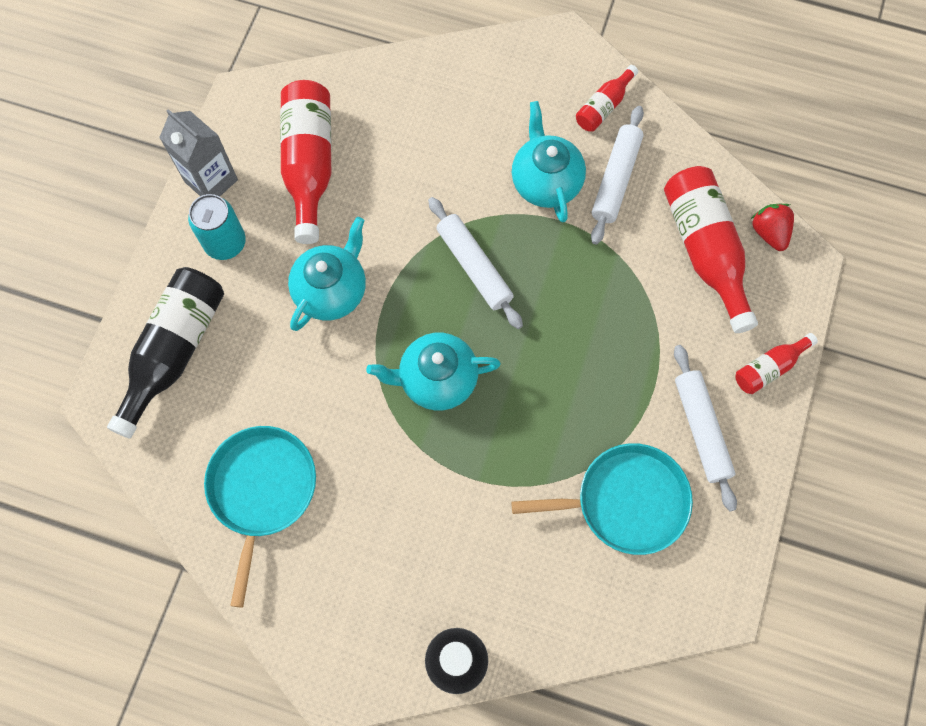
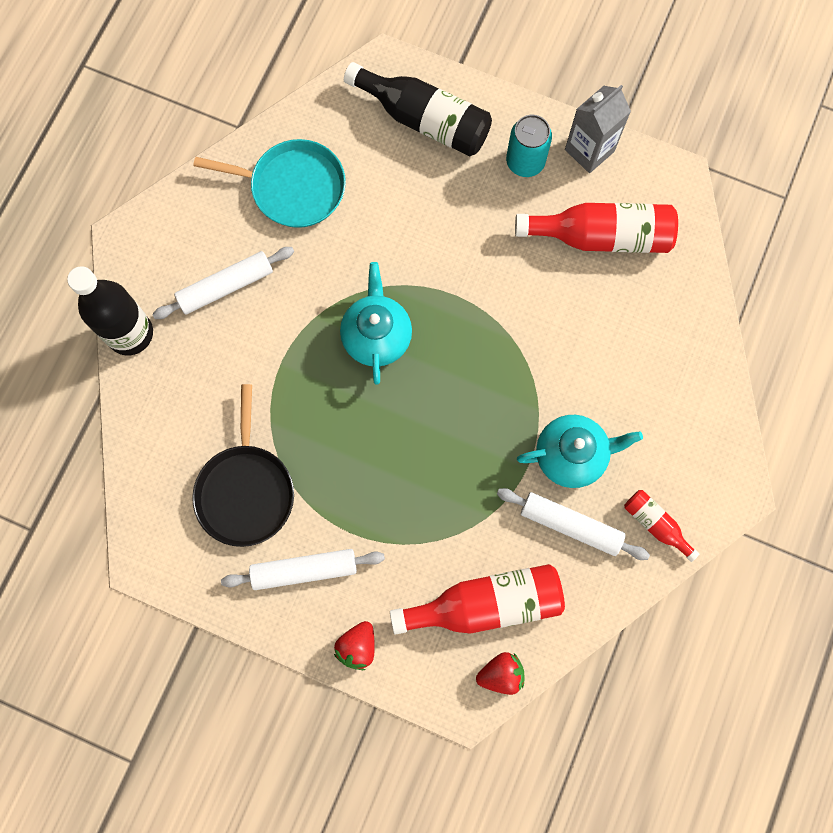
camera: 95 degrees right, 5 degrees up
turquoise teapot [288,217,366,331] -> none
white rolling pin [428,197,523,329] -> white rolling pin moved to [152,247,294,319]
turquoise pan [511,443,693,555] -> black pan [192,384,294,547]
red bottle [736,333,818,394] -> red strawberry [334,621,375,670]

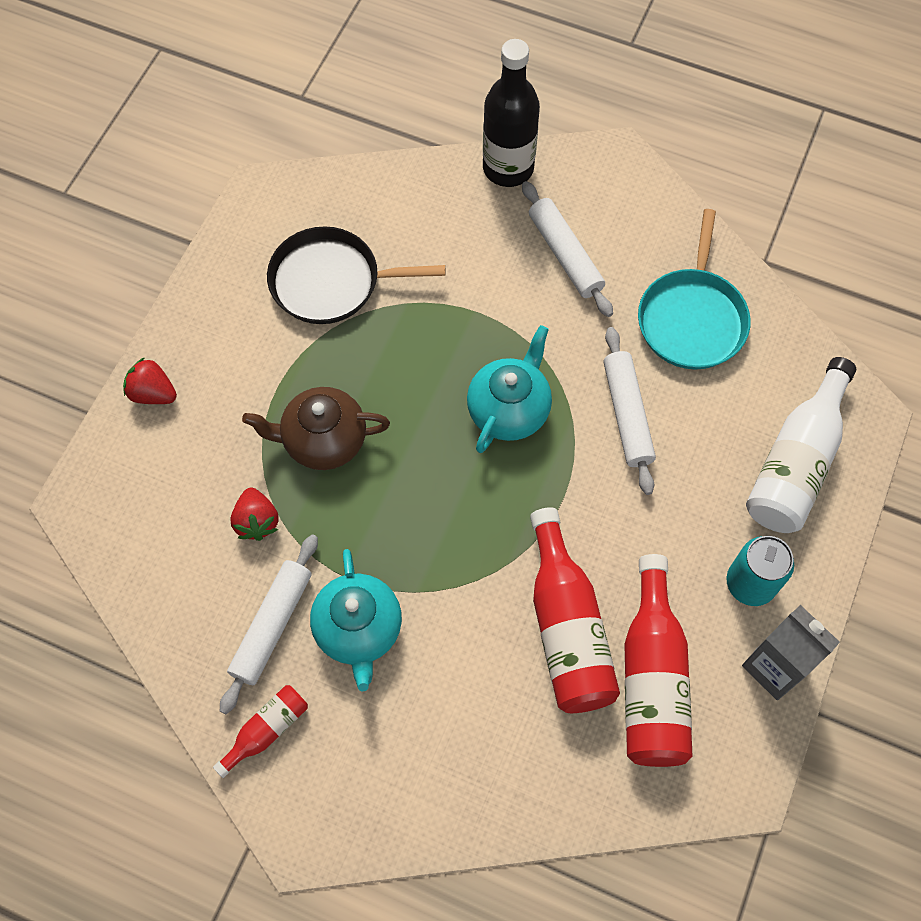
camera: 90 degrees right, 10 degrees down
white rolling pin [221,549,385,590] -> white rolling pin moved to [604,327,656,495]
turquoise teapot [340,262,412,385] -> turquoise teapot turned 60 degrees counterclockwise [467,325,552,453]
black bottle [344,62,492,156] -> white bottle [746,357,856,533]
red bottle [390,564,565,635] -> red bottle moved to [530,507,620,713]
red strawberry [476,652,525,695] -> red strawberry moved to [230,488,279,541]
none -> brown teapot [242,387,390,470]

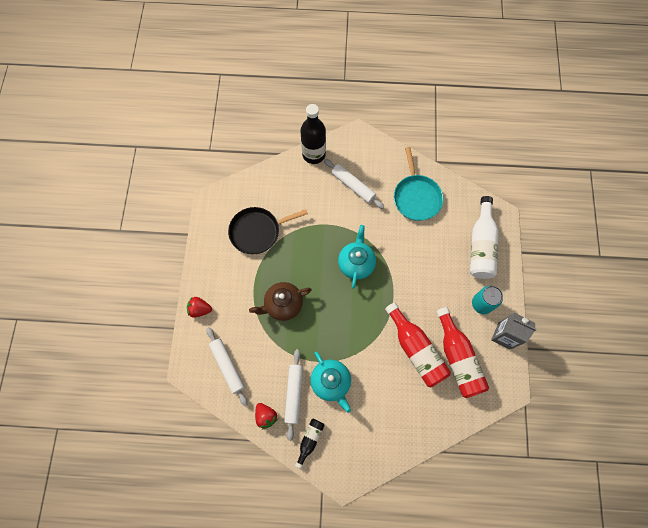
camera: 20 degrees left, 5 degrees up
red bottle [213,685,308,778] -> black bottle [295,419,325,469]
red strawberry [230,488,279,541] -> red strawberry moved to [255,403,278,429]
white rolling pin [604,327,656,495] -> white rolling pin moved to [206,327,248,406]

